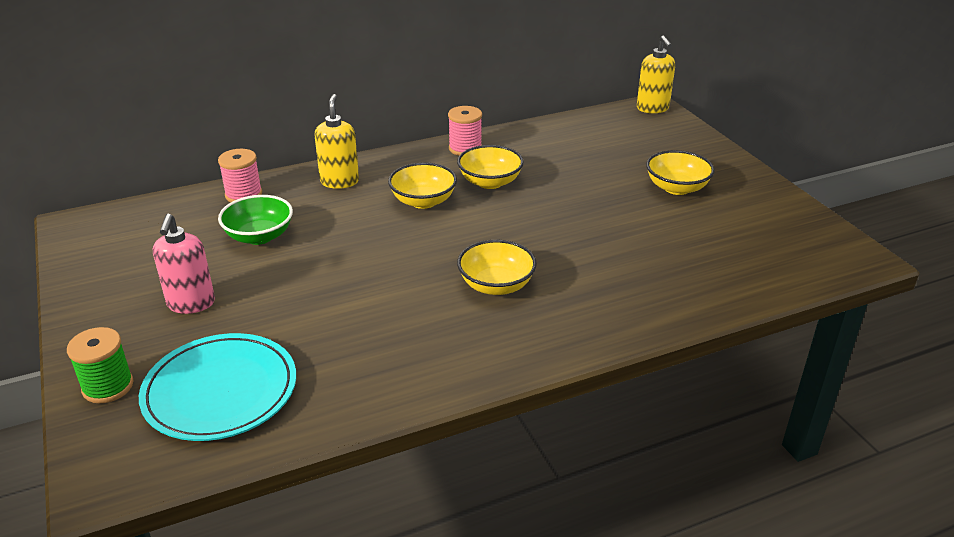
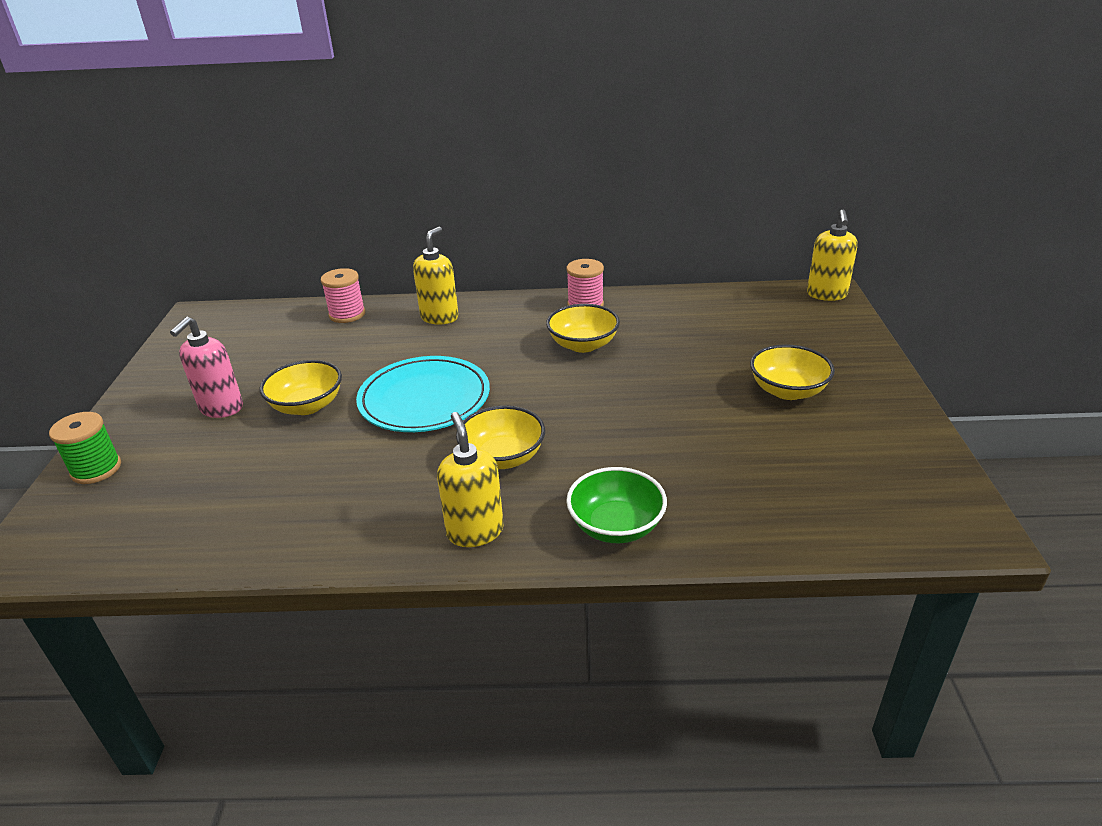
camera: 25 degrees right, 0 degrees up
turquoise plate [139,333,296,441] -> turquoise plate moved to [356,356,490,432]
green bowl [218,195,293,245] -> green bowl moved to [566,467,667,543]
yellow bowl [388,163,457,209] -> yellow bowl moved to [259,360,342,415]
none -> yellow soap dispenser [437,412,504,547]

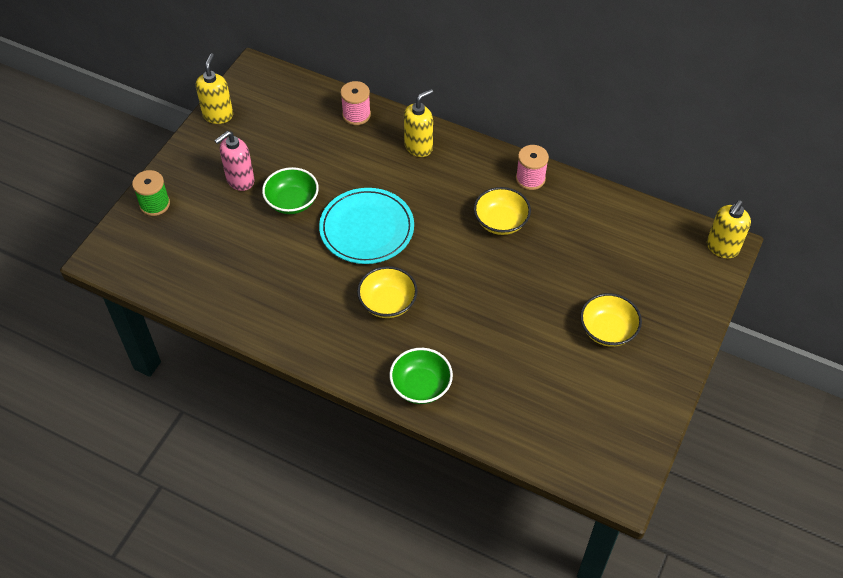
camera: 25 degrees right, 20 degrees up
yellow bowl [259,360,342,415] -> green bowl [262,167,319,214]
yellow soap dispenser [437,412,504,547] -> yellow soap dispenser moved to [195,53,233,124]

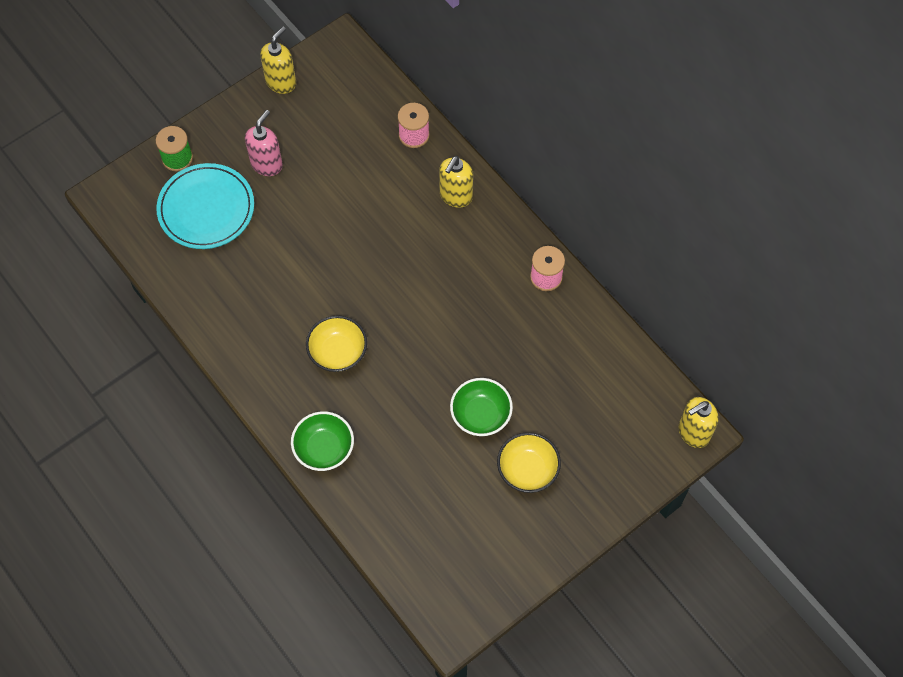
camera: 25 degrees right, 10 degrees up
pink soap dispenser [214,131,255,191] -> pink soap dispenser turned 135 degrees clockwise [245,110,283,176]
green bowl [262,167,319,214] -> green bowl moved to [450,378,513,436]
turquoise plate [319,188,414,264] -> turquoise plate moved to [156,163,254,249]
yellow soap dispenser [404,89,433,157] -> yellow soap dispenser turned 135 degrees clockwise [439,156,473,208]
yellow bowl [474,187,531,235] -> none

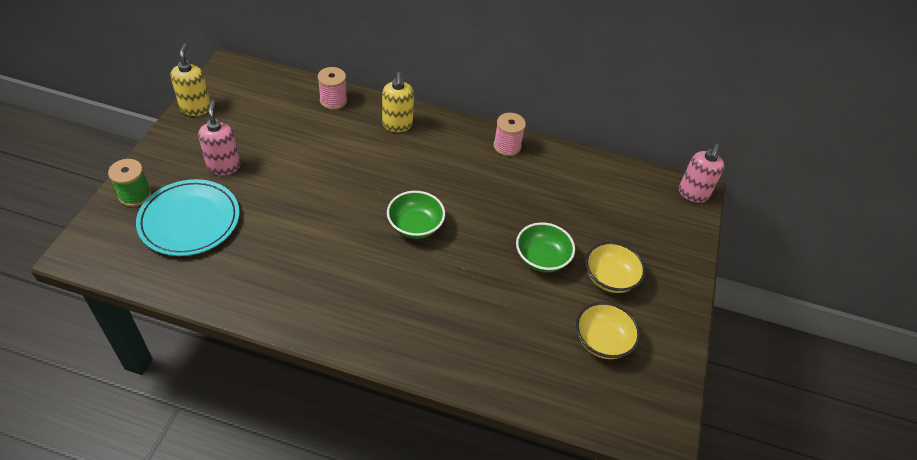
camera: 40 degrees left, 15 degrees down
green bowl [291,411,354,471] -> green bowl moved to [387,191,445,239]
yellow bowl [306,315,367,372] -> yellow bowl moved to [576,302,640,359]
yellow soap dispenser [679,397,719,448] -> pink soap dispenser [679,144,725,203]

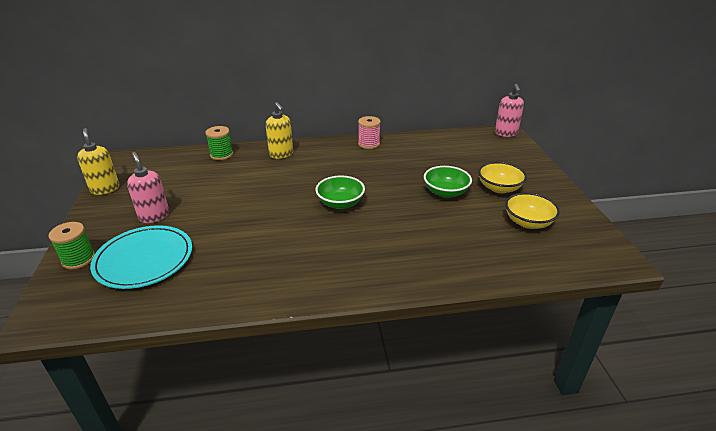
camera: 20 degrees left, 15 degrees down
pink spool [318,67,347,110] -> green spool [205,126,233,160]

